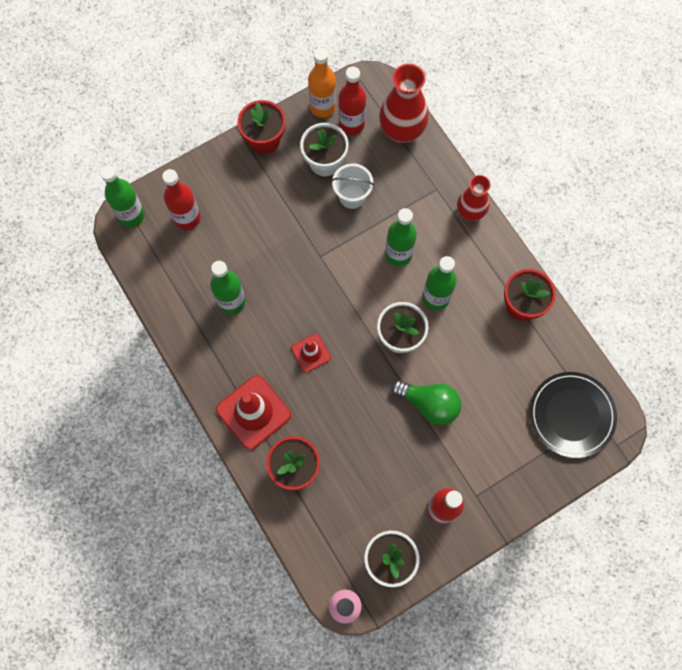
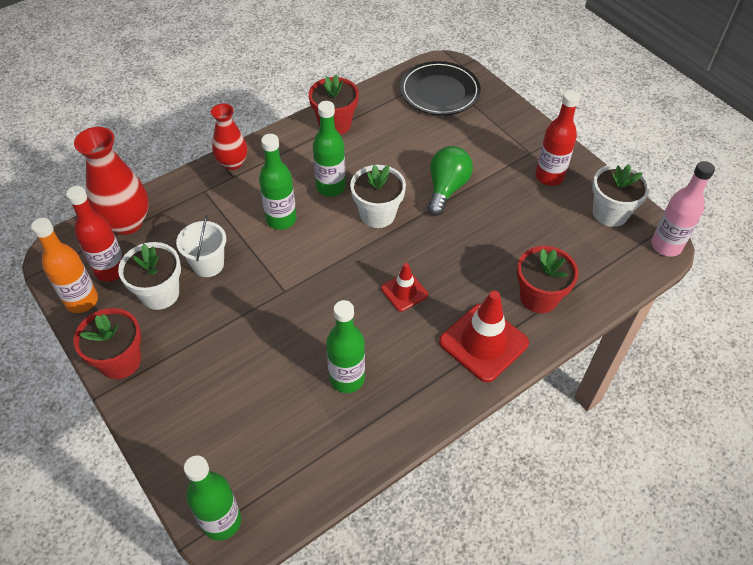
camera: 95 degrees left, 20 degrees down
red bottle [162,169,200,230] -> none

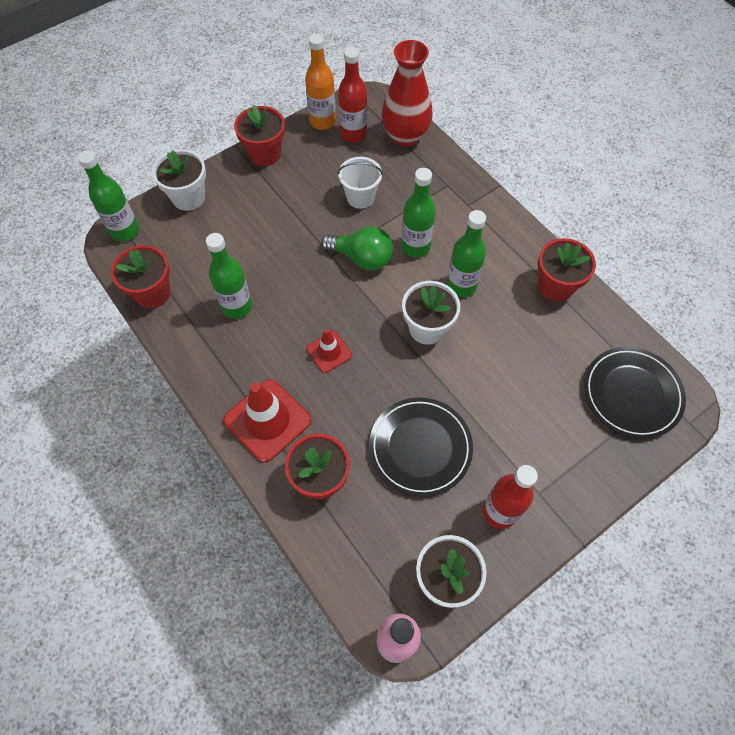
camera: 90 degrees right, 10 degrees up
white flower pot [118,242,181,310] -> white flower pot moved to [152,149,206,211]
red vase [211,104,247,170] -> none
green light bulb [428,146,473,216] -> green light bulb moved to [321,226,393,271]
none -> red flower pot [111,245,171,308]
none -> black plate [369,397,473,497]

